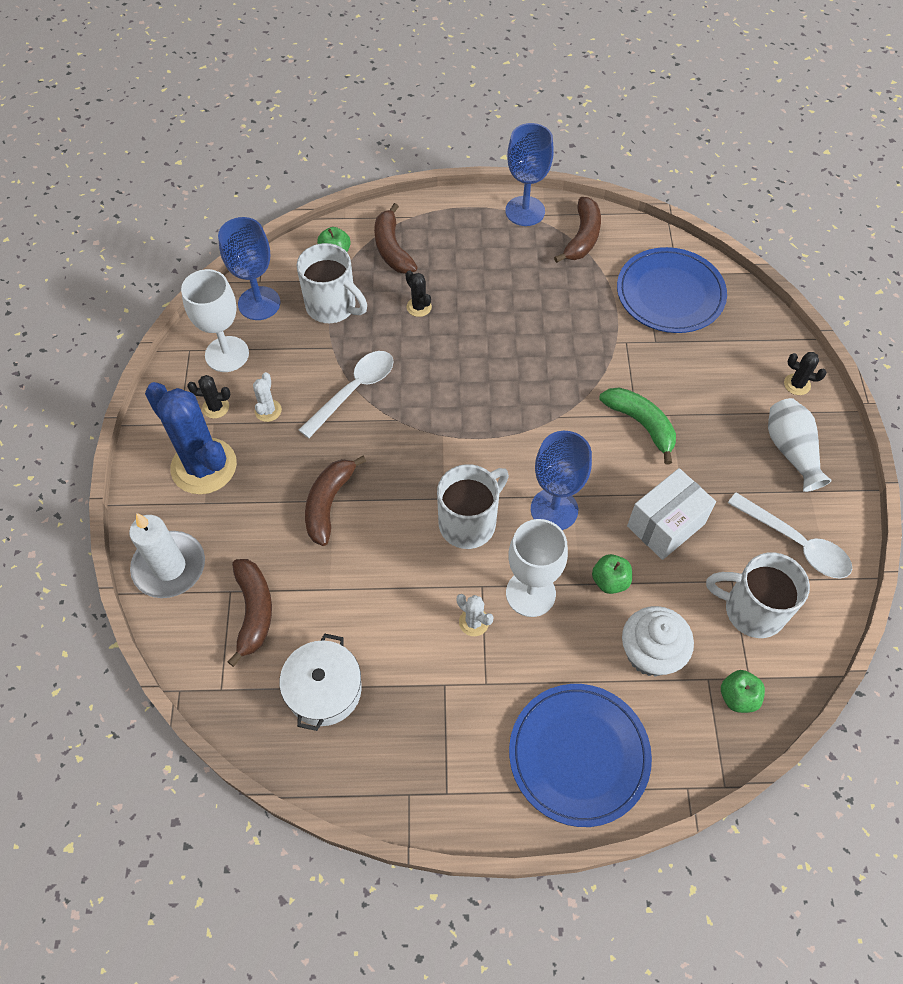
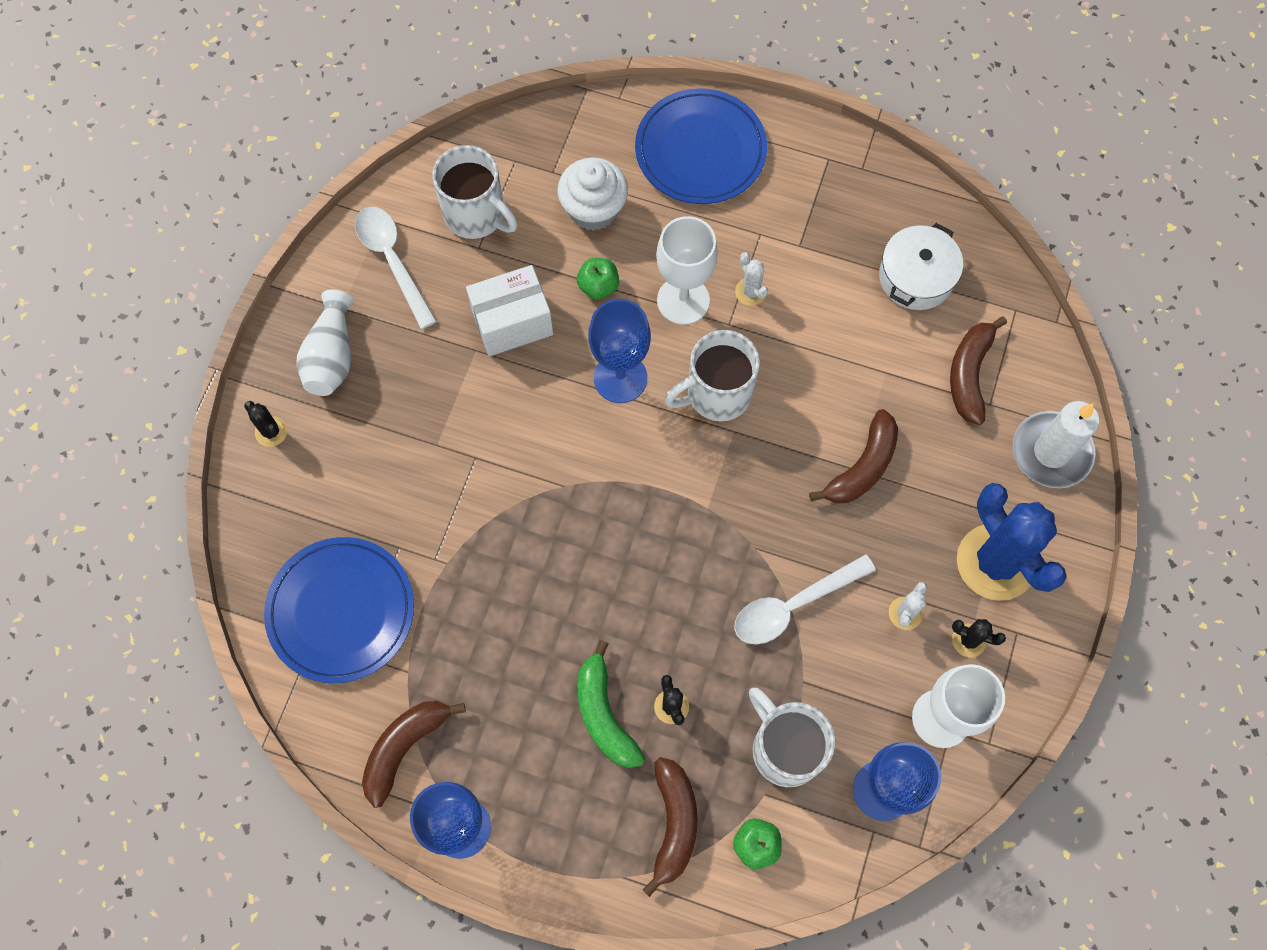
camera: 160 degrees left, 10 degrees up
green banana [599,387,676,464] -> green banana moved to [577,640,645,768]
green apple [721,670,765,713] -> none

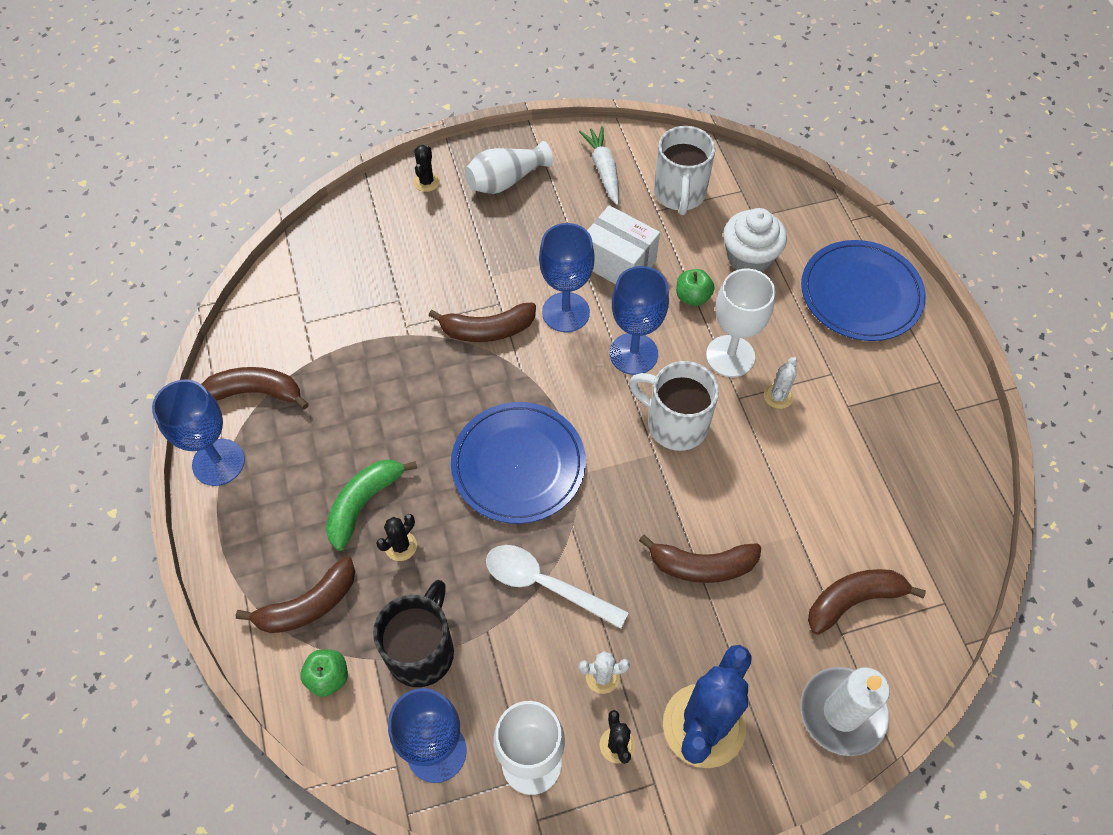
camera: 55 degrees right, 10 degrees down
blue plate [264,537,414,683] -> blue plate moved to [451,402,586,524]
white spoon [355,207,437,329] -> white carrot [579,126,619,205]
white mug [749,688,835,787] -> black mug [373,580,454,687]
white pot [879,223,963,310] -> none
none -> brown banana [429,302,536,342]
none -> blue goblet [539,223,595,332]

